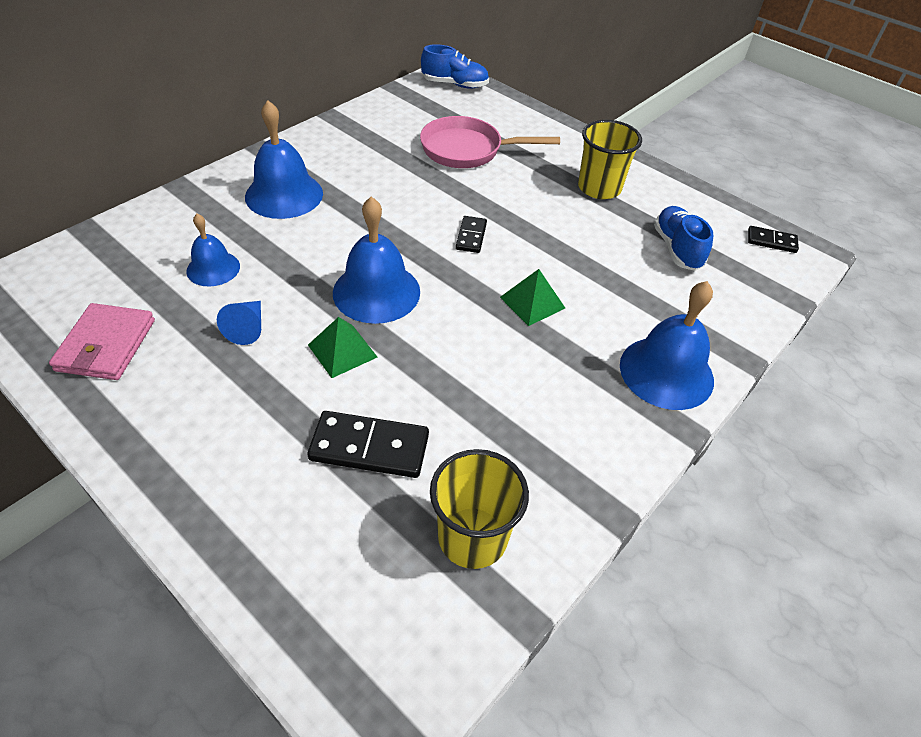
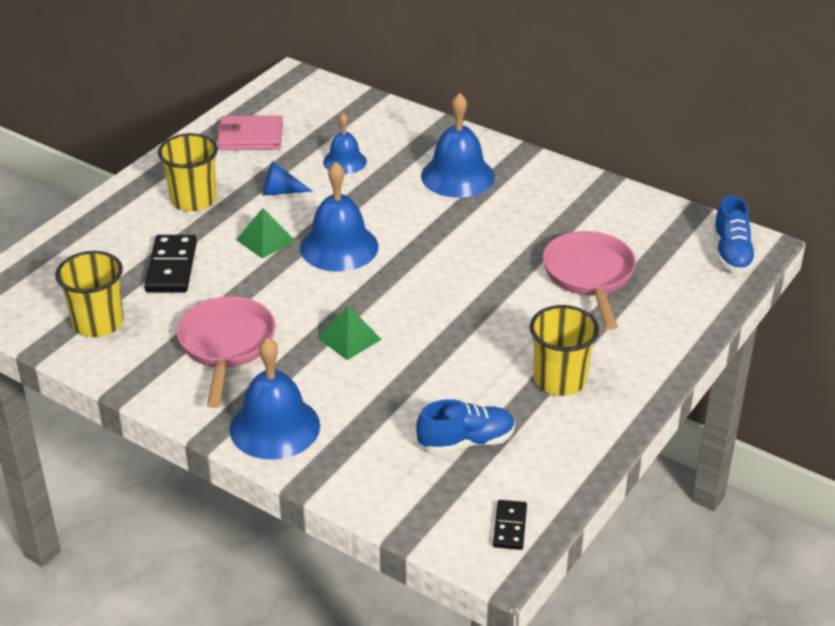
camera: 85 degrees right, 10 degrees down
black domino [456,216,487,253] -> none
none -> yellow cup [158,133,218,211]
none -> pink pan [177,296,275,408]

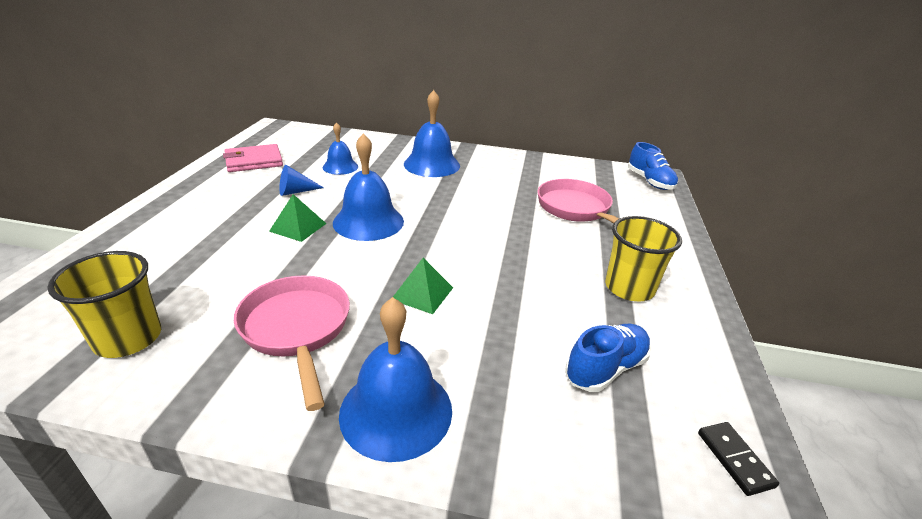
camera: 25 degrees left, 5 degrees down
black domino [144,235,197,293] -> none
yellow cup [158,133,218,211] -> none

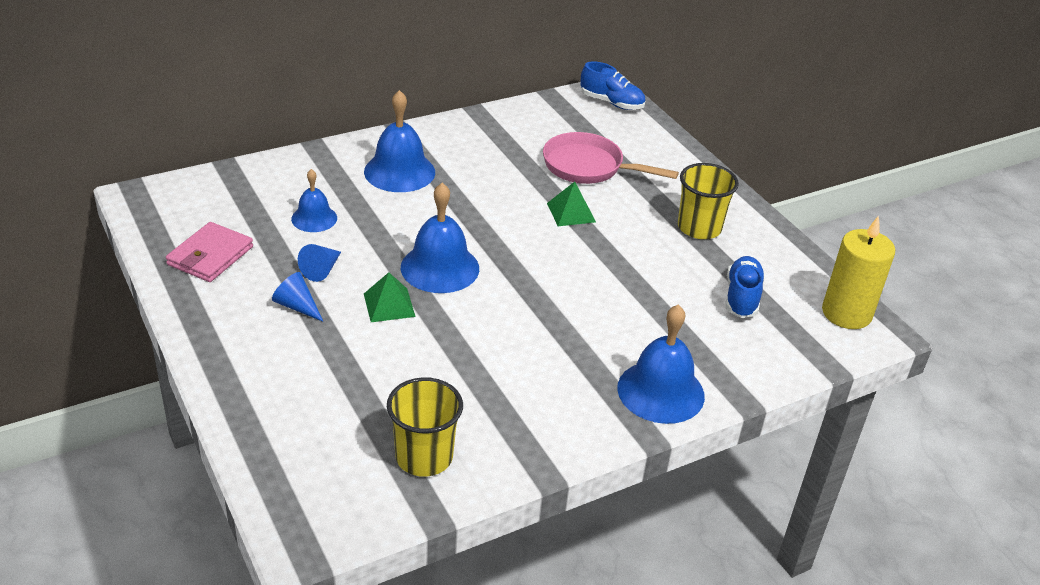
camera: 40 degrees left, 5 degrees up
pink pan [234,275,350,411] -> none
green pyramid [393,258,453,314] -> green pyramid moved to [547,182,596,226]
black domino [698,422,779,496] -> yellow candle [822,216,895,329]
none -> blue cone [272,272,324,322]

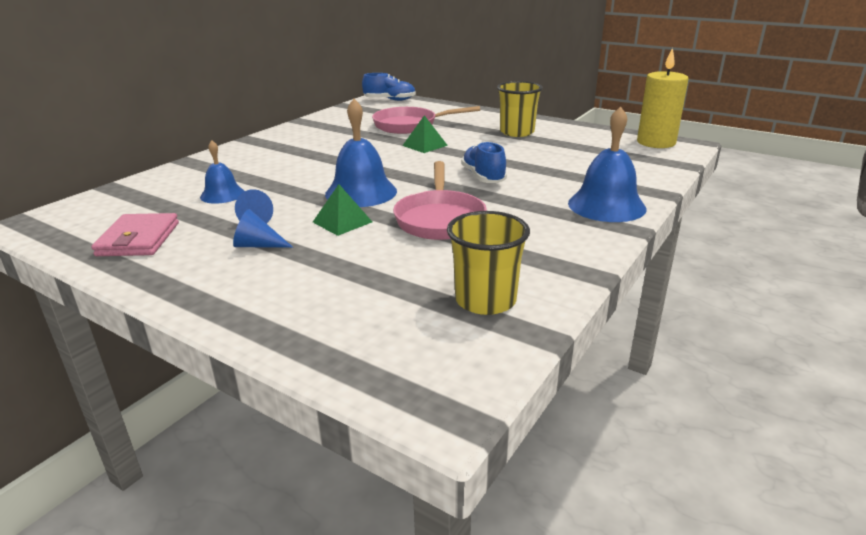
camera: 25 degrees left, 10 degrees down
blue bell [364,90,435,192] -> none
blue shoe [726,256,765,318] -> blue shoe moved to [461,142,507,183]
none -> pink pan [393,161,487,240]

